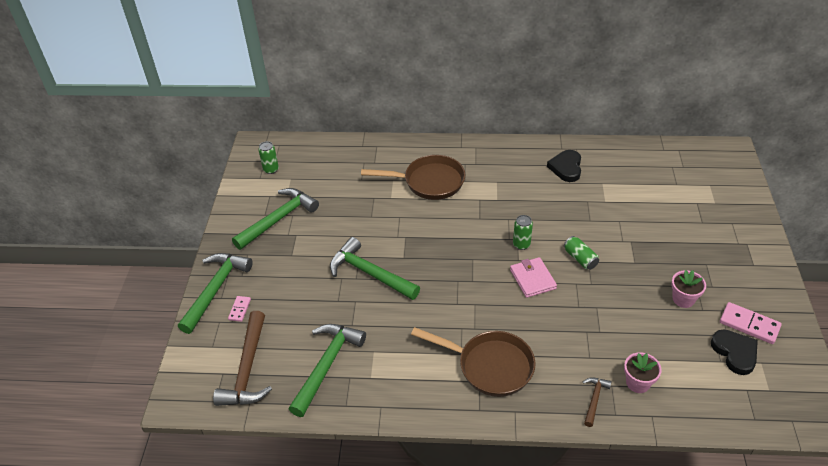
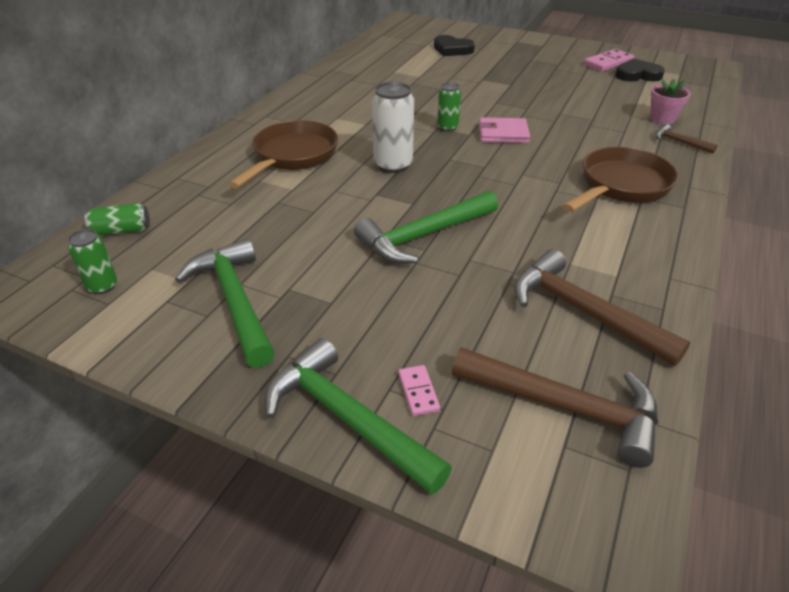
camera: 70 degrees left, 5 degrees down
pink domino [228,296,251,322] -> pink domino turned 45 degrees clockwise [398,365,440,416]
green hammer [289,324,366,417] -> brown hammer [514,249,691,366]
black heart [547,150,581,182] -> black heart moved to [434,35,475,56]
green can [564,236,599,270] -> green can moved to [85,203,150,236]
pink flower pot [671,270,706,308] -> none
none -> white can [372,82,414,173]

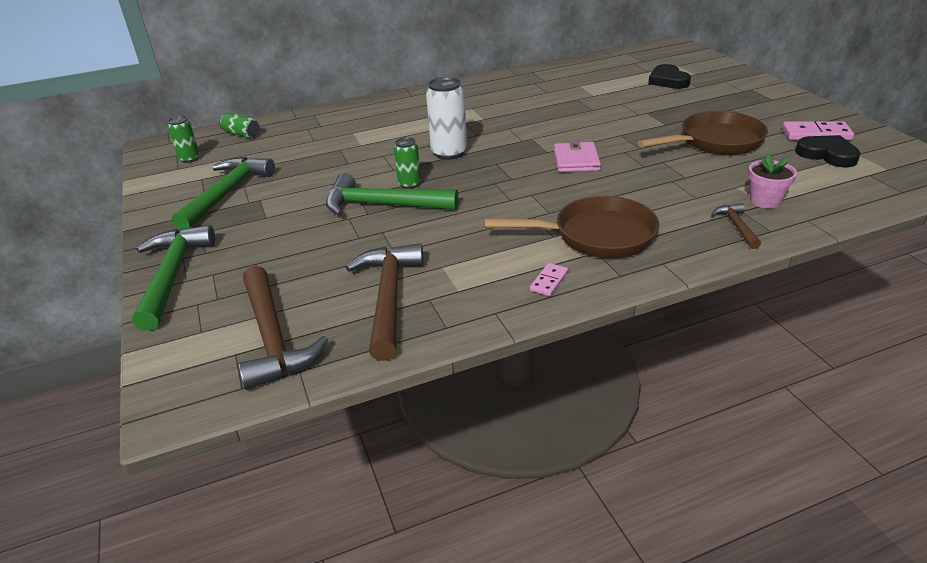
camera: 45 degrees right, 5 degrees down
brown pan [228,120,338,189] -> brown pan moved to [638,111,768,155]
pink domino [398,365,440,416] -> pink domino moved to [530,263,568,296]
green can [437,83,461,132] -> green can moved to [394,137,421,189]
pink wallet [479,117,530,143] -> pink wallet turned 45 degrees clockwise [554,140,601,172]

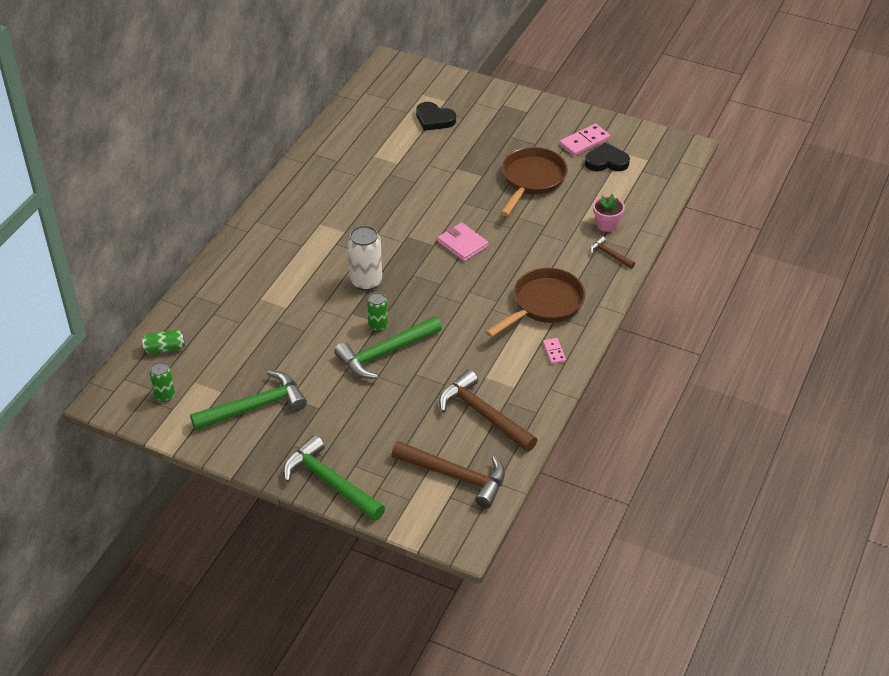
camera: 45 degrees left, 10 degrees up
green hammer [172,157,275,230] -> green hammer turned 90 degrees clockwise [190,370,307,431]

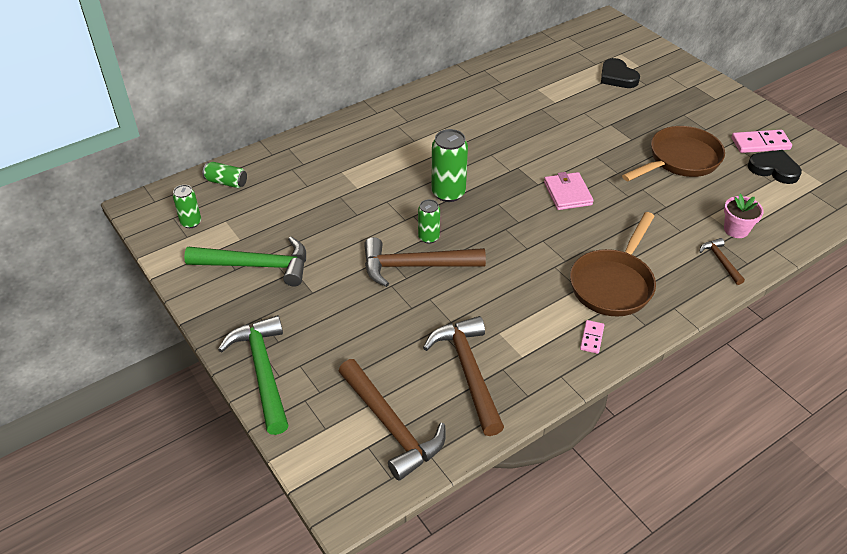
camera: 30 degrees right, 0 degrees up
green hammer [334,316,442,379] -> brown hammer [364,237,486,287]
white can [348,225,382,291] -> green can [432,129,468,202]
brown pan [486,268,585,337] -> brown pan turned 135 degrees clockwise [570,212,656,316]

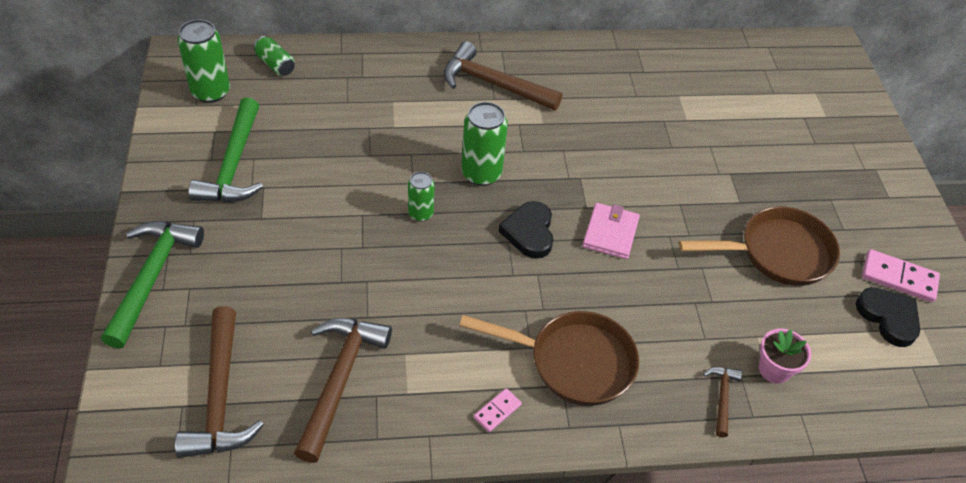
camera: 25 degrees right, 5 degrees up
green can [173,185,201,228] -> green can [178,19,230,103], size x1.68
green hammer [184,237,306,287] -> green hammer turned 60 degrees clockwise [189,97,263,202]
brown hammer [364,237,486,287] -> brown hammer moved to [444,42,562,110]
brown pan [570,212,656,316] -> brown pan turned 135 degrees counterclockwise [459,311,639,406]
black heart [601,58,640,88] -> black heart moved to [499,201,553,259]

